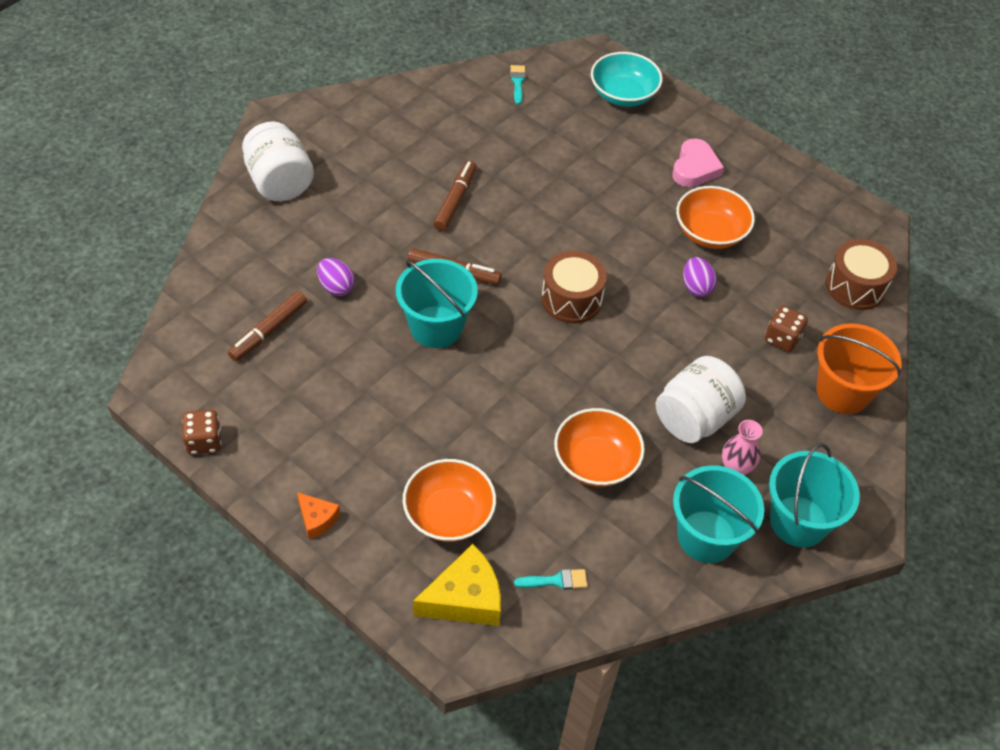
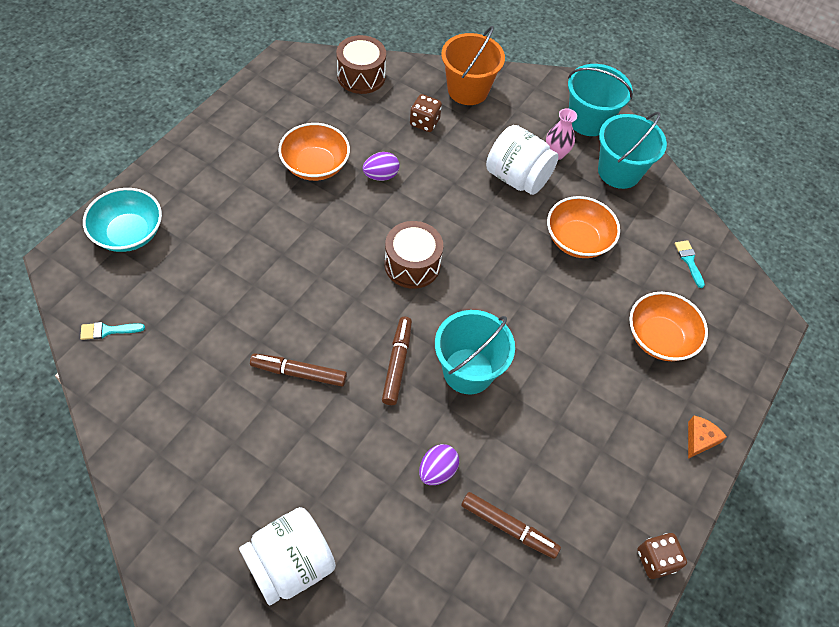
camera: 100 degrees left, 5 degrees up
yellow cheese [413,544,501,626] -> none
pink heart [672,138,724,187] -> none

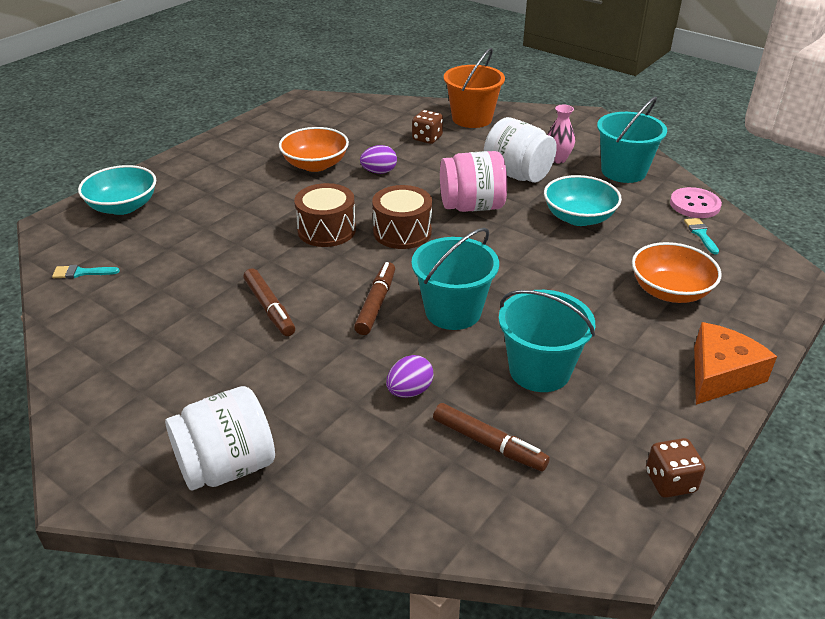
camera: 10 degrees right, 20 degrees down
brown marker [250,353,347,387] -> brown marker turned 135 degrees counterclockwise [243,268,295,336]
brown drum [336,35,386,94] -> brown drum moved to [294,183,356,247]
orange bowl [547,196,620,258] -> turquoise bowl [544,175,622,226]
turquoise bucket [568,64,633,136] -> turquoise bucket moved to [499,290,595,392]
orange cheese [688,416,727,459] -> orange cheese [694,322,777,405], size x1.81
none -> pink jar [440,151,507,212]
none -> pink button [670,187,722,218]

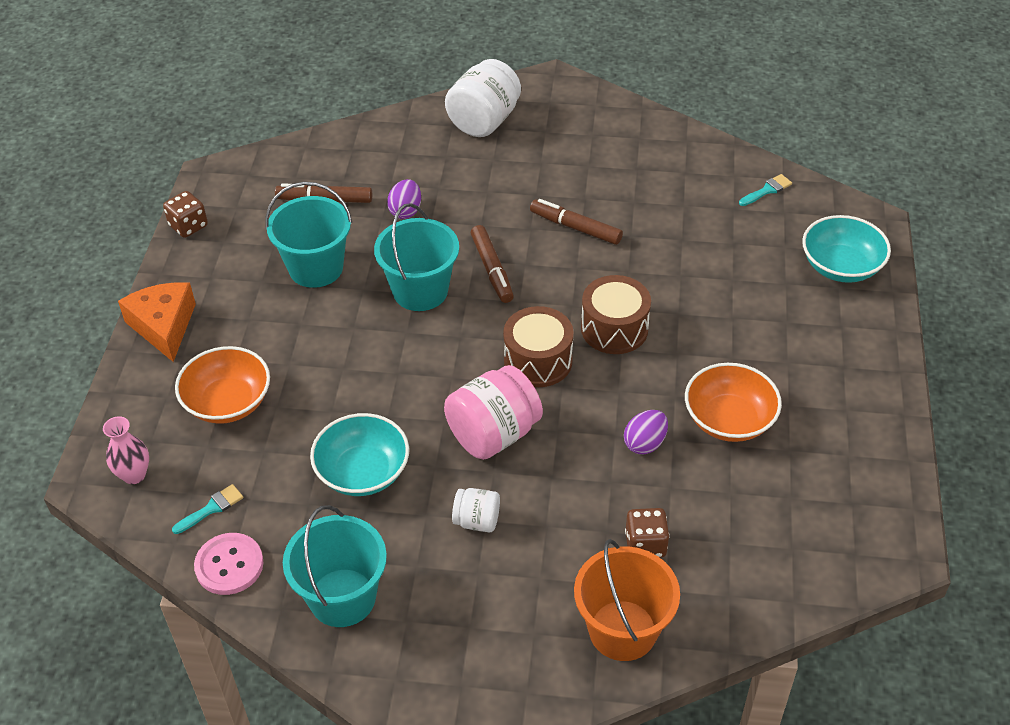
camera: 150 degrees right, 10 degrees up
white jar [484,117,557,183] -> white jar [452,488,500,532], size x0.53
pink vase [547,105,575,163] -> pink vase moved to [103,416,149,484]
turquoise brush [684,218,719,254] -> turquoise brush turned 90 degrees counterclockwise [172,484,243,534]
orange cheese [694,322,777,405] -> orange cheese turned 150 degrees clockwise [118,282,196,362]

